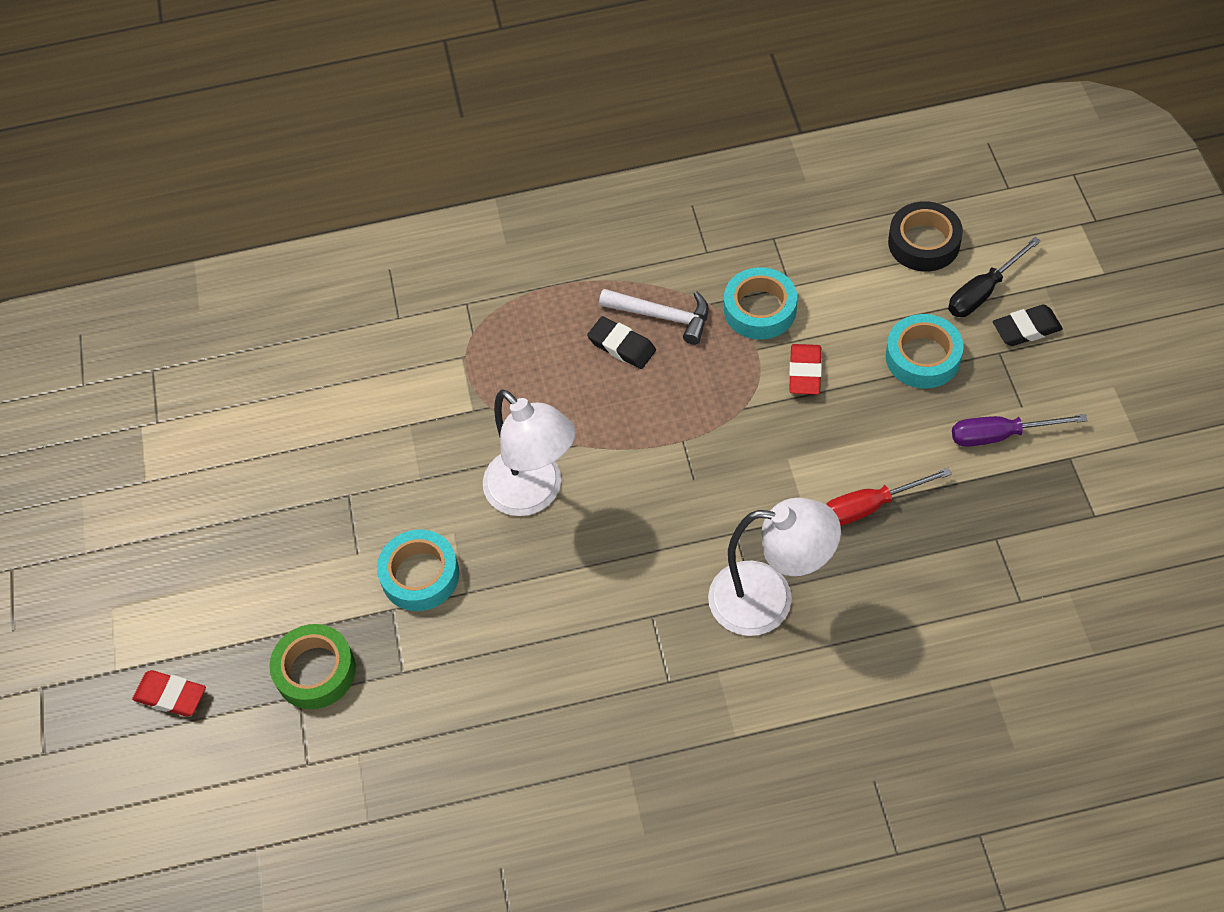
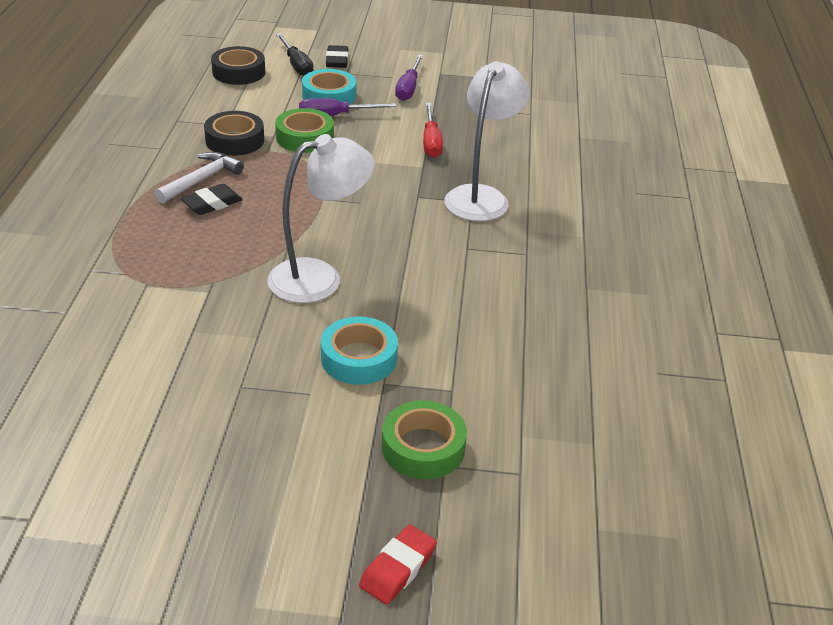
camera: 80 degrees left, 20 degrees down
turquoise tape [724,267,797,339] -> black tape [204,111,264,156]
red eraser [789,344,822,395] -> green tape [275,108,334,153]
none -> purple screwdriver [299,98,396,116]

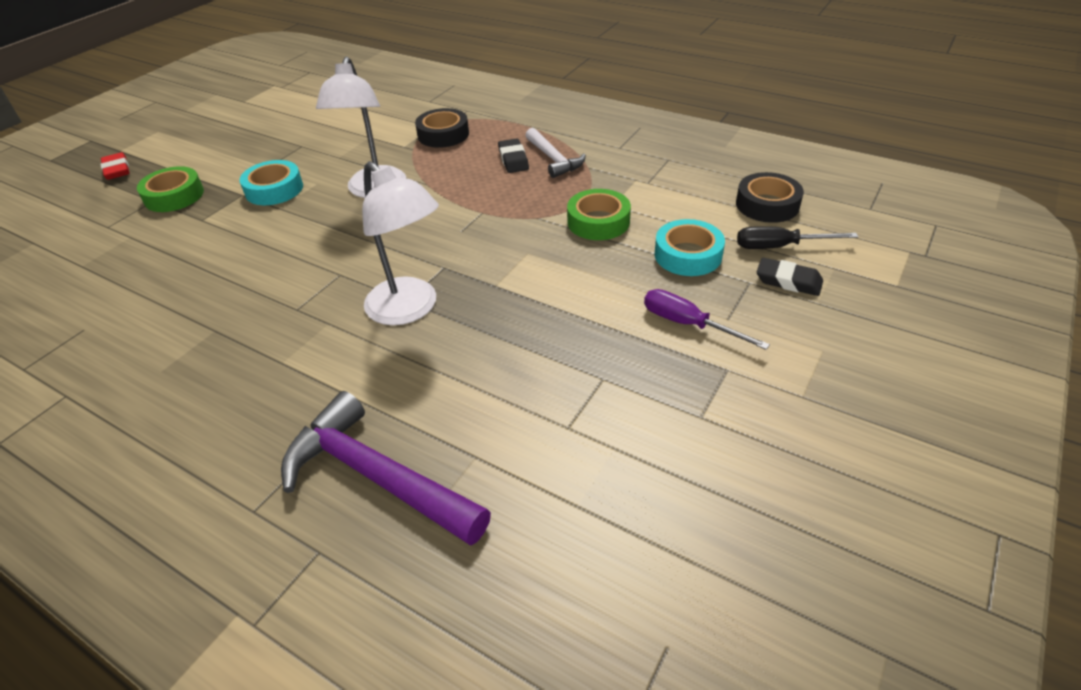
camera: 120 degrees right, 5 degrees up
black tape [204,111,264,156] -> black tape moved to [415,108,469,148]
purple screwdriver [299,98,396,116] -> none
red screwdriver [423,103,443,158] -> none
none -> purple hammer [281,391,491,546]

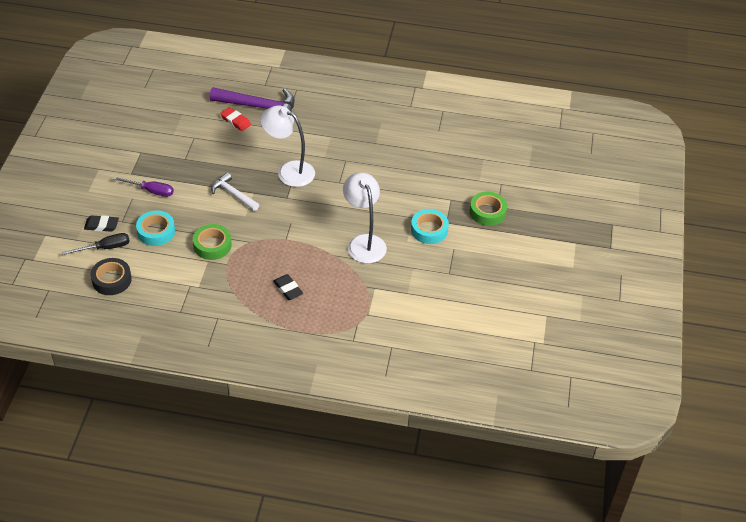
camera: 155 degrees right, 5 degrees up
red eraser [101,152,129,180] -> red eraser moved to [220,107,251,131]
black tape [415,108,469,148] -> none
white hammer [525,128,586,178] -> white hammer moved to [211,172,259,211]

